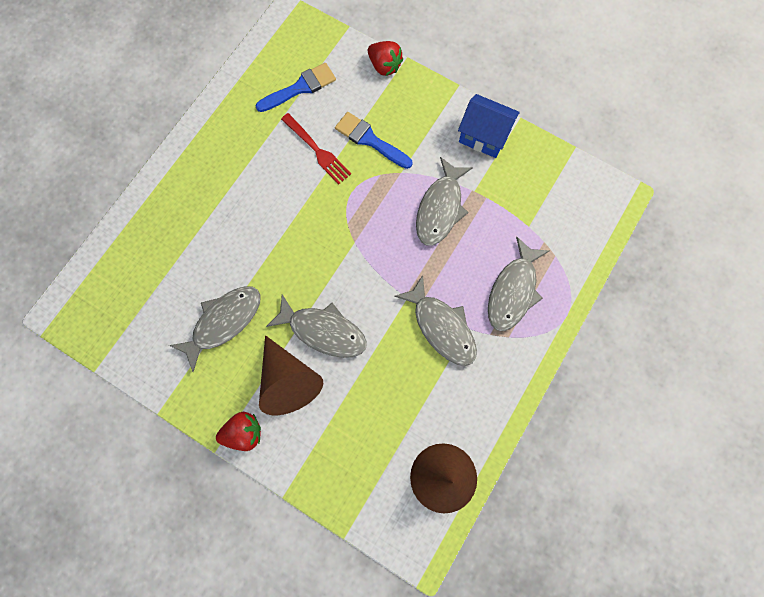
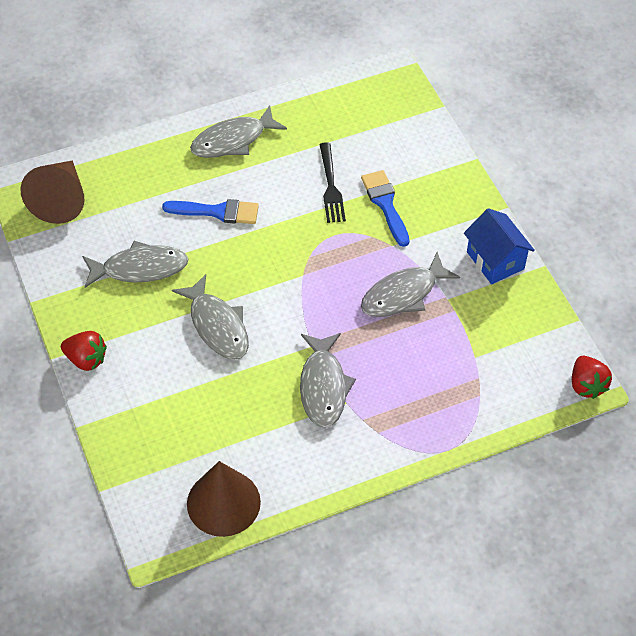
camera: 35 degrees right, 20 degrees down
blue brush [256,63,336,112] -> blue brush moved to [162,199,259,224]
brown cone [259,335,323,415] -> brown cone moved to [20,160,84,224]
red fork [281,113,351,185] -> black fork [319,142,346,223]
red strawberry [368,41,403,76] -> red strawberry moved to [572,356,612,399]
grey fish [488,237,549,331] -> grey fish moved to [190,105,287,158]

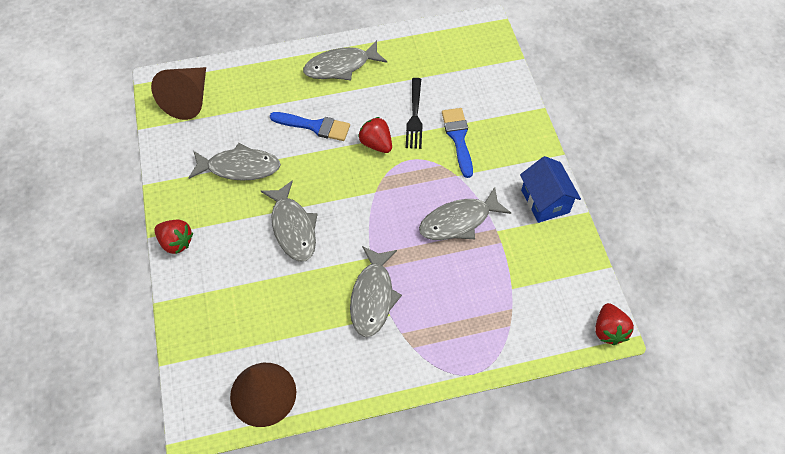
camera: 10 degrees right, 5 degrees up
none -> red strawberry [358,117,392,153]

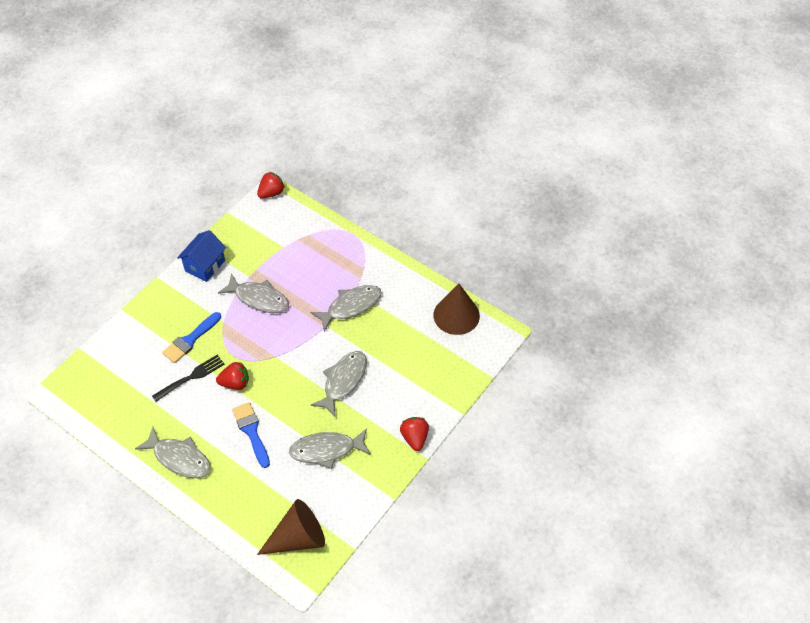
camera: 130 degrees left, 5 degrees down
grey fish [189,143,281,181] -> grey fish turned 60 degrees counterclockwise [289,428,371,469]
red strawberry [358,117,392,153] -> red strawberry turned 105 degrees counterclockwise [216,362,249,390]

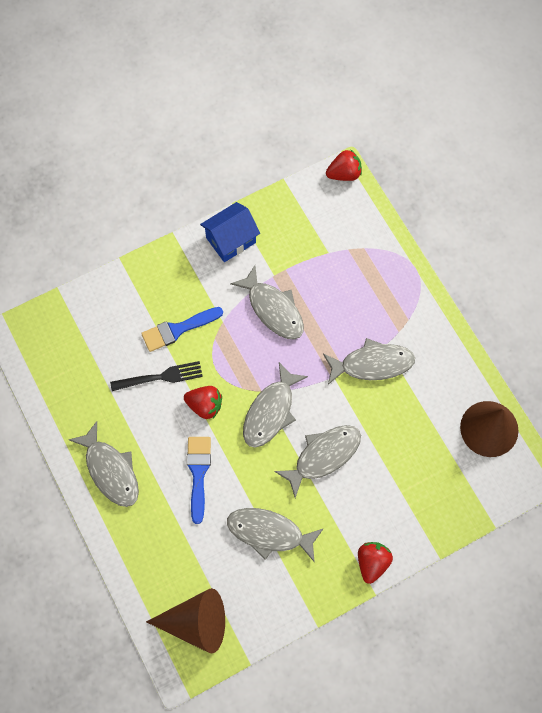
camera: 25 degrees right, 15 degrees up
none -> grey fish [243,362,308,448]

